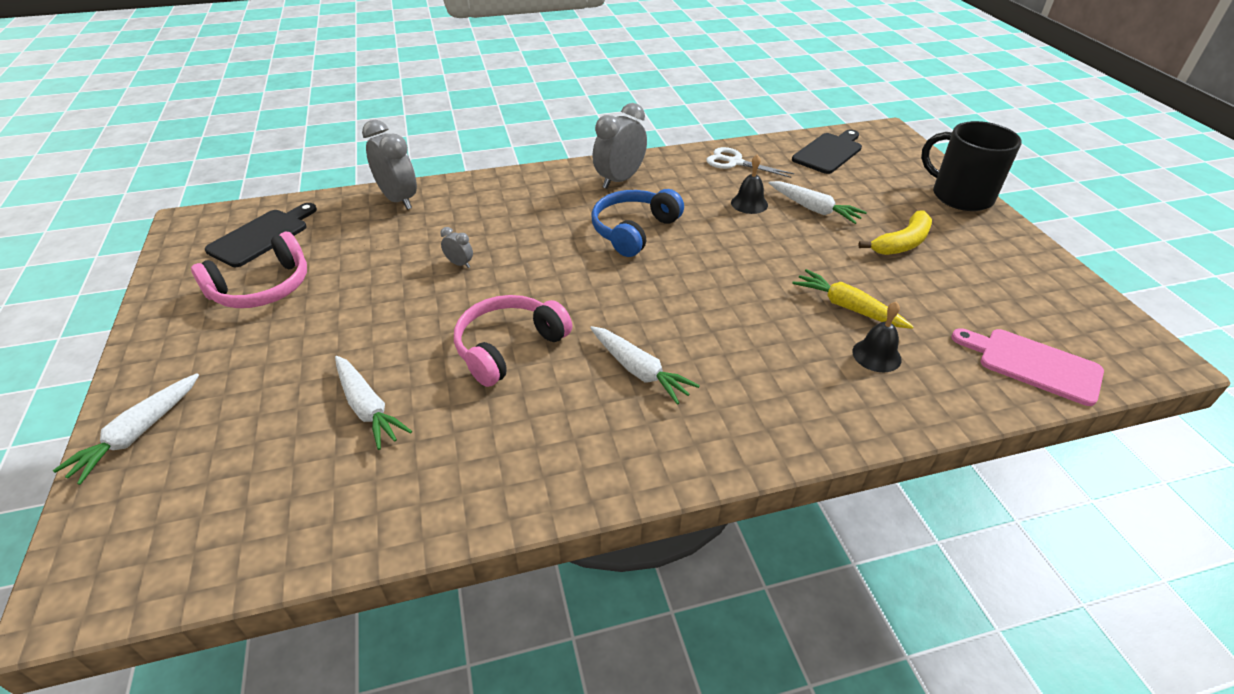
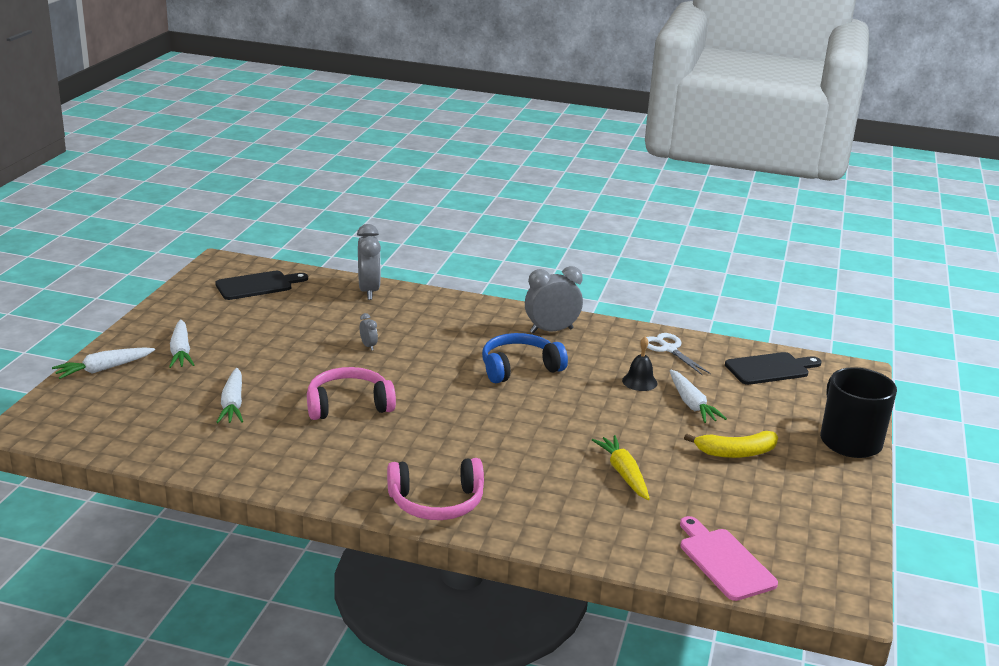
camera: 30 degrees right, 15 degrees down
pink headphones [191,232,307,308] -> pink headphones moved to [387,458,484,520]
white carrot [590,326,700,405] -> white carrot moved to [169,319,194,368]
black bell [852,301,901,372] -> none

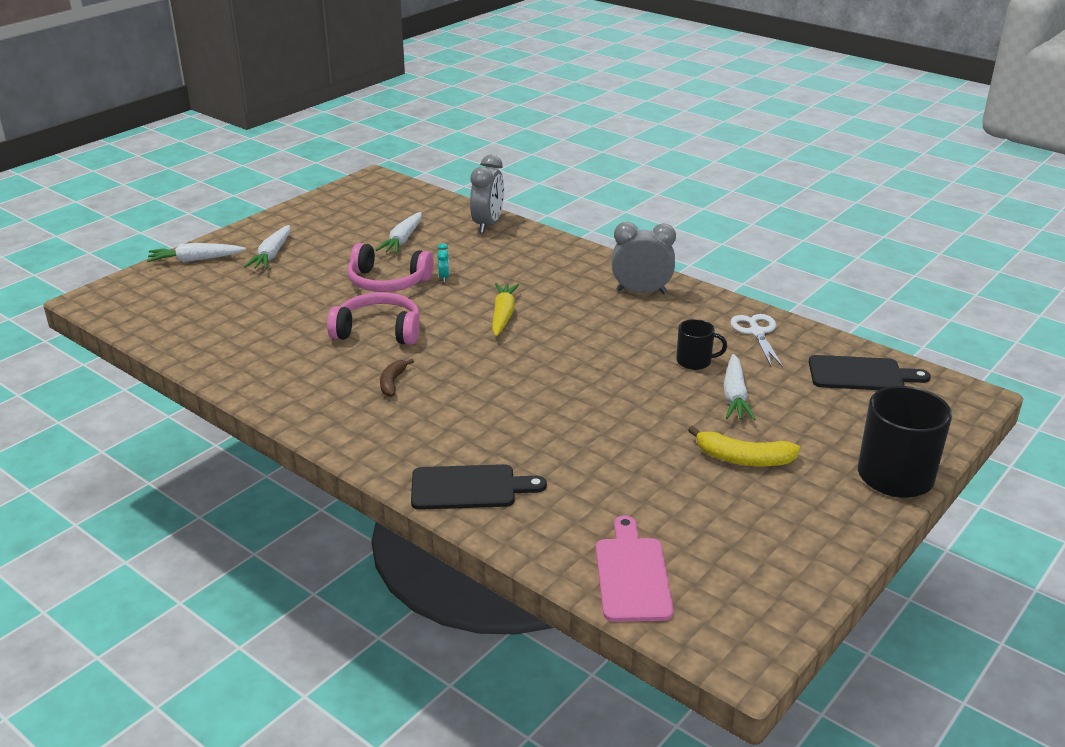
camera: 25 degrees right, 5 degrees up
black cutting board [215,271,308,300] -> black cutting board moved to [411,464,547,510]
white carrot [216,368,243,423] -> white carrot moved to [376,212,422,254]
grey clock [360,313,378,351] -> turquoise clock [437,243,449,282]
pink headphones [387,458,484,520] -> pink headphones moved to [348,243,434,292]
blue headphones [482,333,568,383] -> none
yellow carrot [592,435,650,500] -> yellow carrot moved to [492,283,520,336]
black bell [622,337,658,391] -> black mug [676,319,727,370]
none -> brown banana [380,359,414,397]

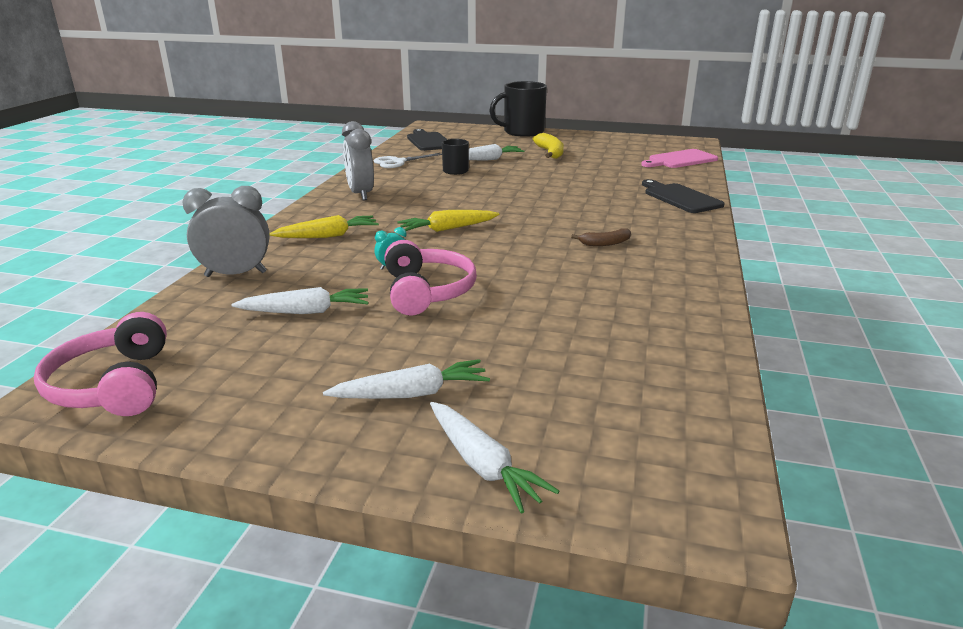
camera: 115 degrees left, 5 degrees down
pink headphones [327,292,420,345] -> pink headphones moved to [34,312,167,416]
none -> yellow carrot [269,215,379,238]

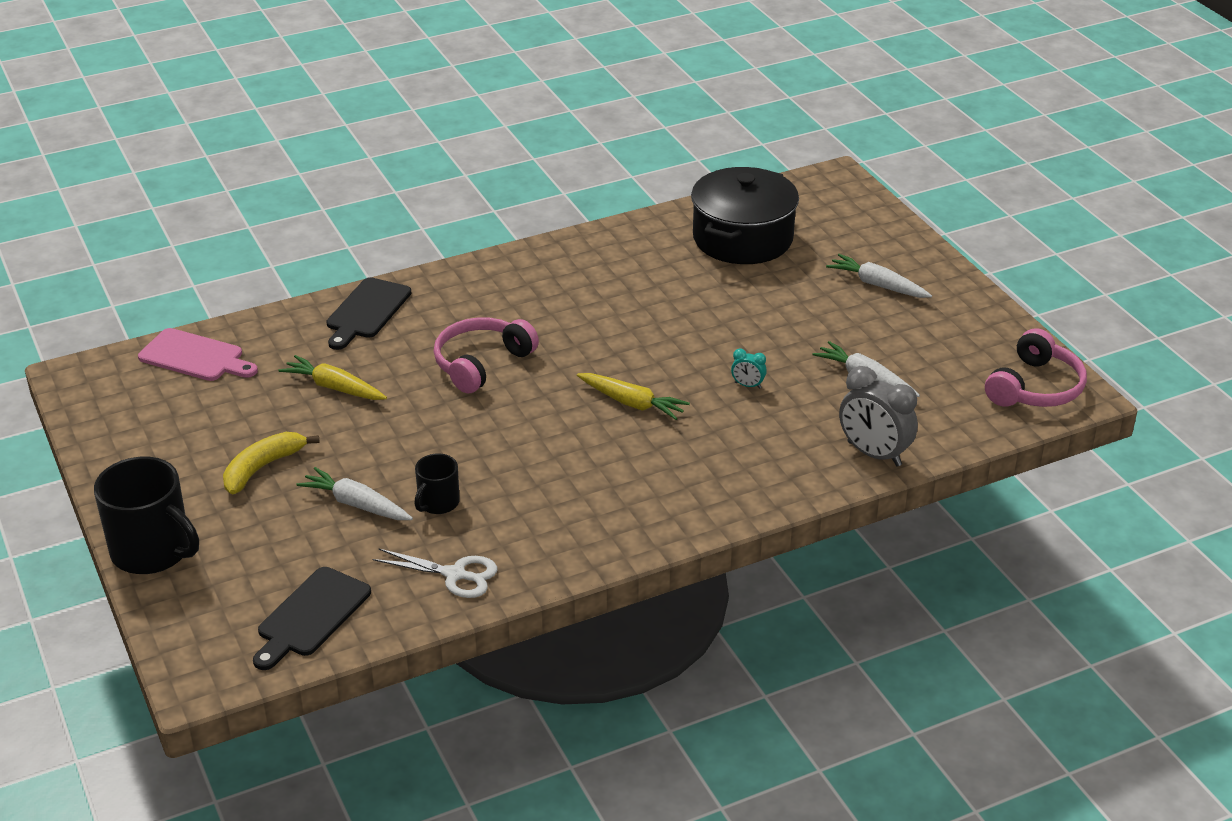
camera: 130 degrees left, 10 degrees up
yellow carrot [269,215,379,238] -> yellow carrot moved to [279,355,387,400]
grey clock [342,121,374,201] -> none
pink headphones [384,240,477,315] -> pink headphones moved to [434,317,539,393]
white carrot [430,402,559,514] -> none
brown banana [571,229,631,246] -> none
none -> black pot [691,167,799,264]

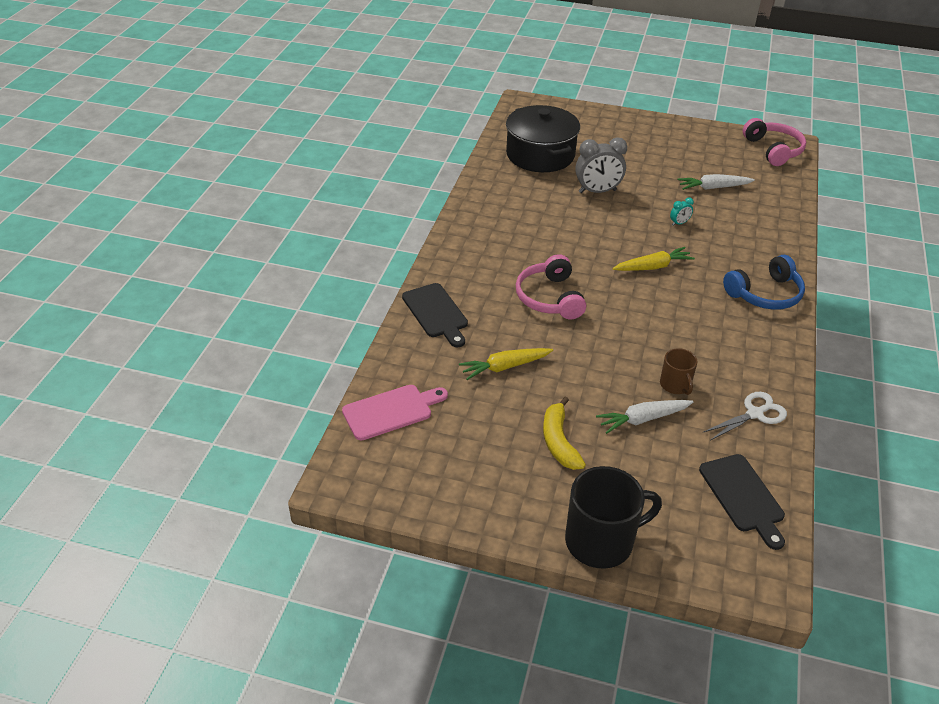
camera: 50 degrees left, 5 degrees up
black mug [414,454,460,514] -> brown mug [660,348,698,395]
white carrot [826,254,932,298] -> none
grey clock [839,366,918,467] -> grey clock moved to [575,137,627,193]
none -> blue headphones [723,255,805,310]

